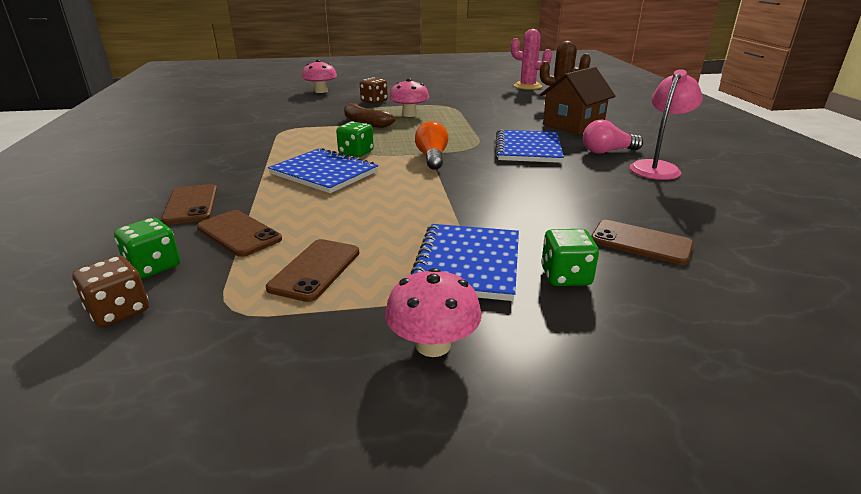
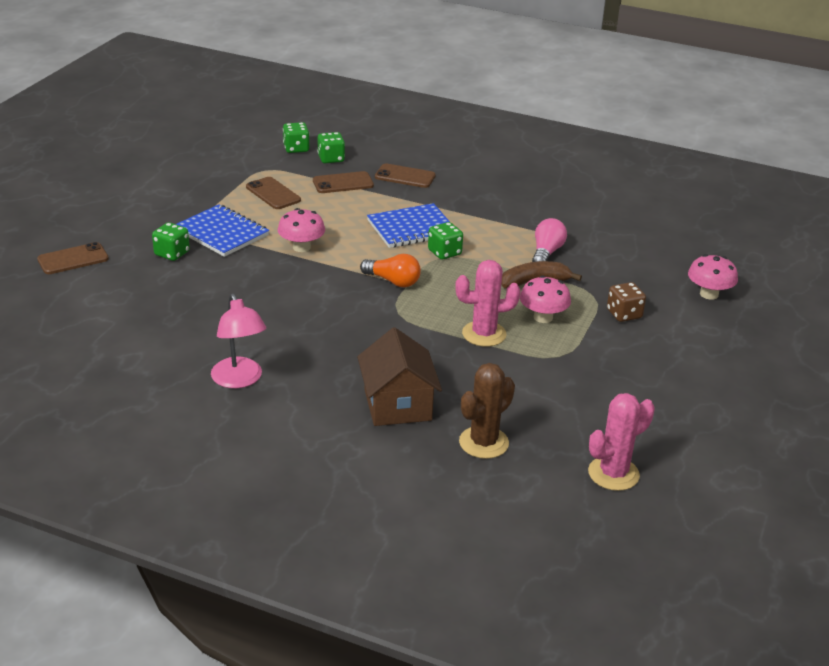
camera: 120 degrees right, 5 degrees up
brown dice [72,256,149,327] -> green dice [283,122,310,153]
pink mushroom [385,268,482,357] -> pink mushroom moved to [278,208,325,252]
blue notebook [496,129,564,163] -> none
pink light bulb [583,120,643,154] -> pink light bulb moved to [532,218,567,262]
brown phone [591,220,694,265] -> brown phone moved to [37,242,109,274]
none -> pink cactus [455,260,520,347]

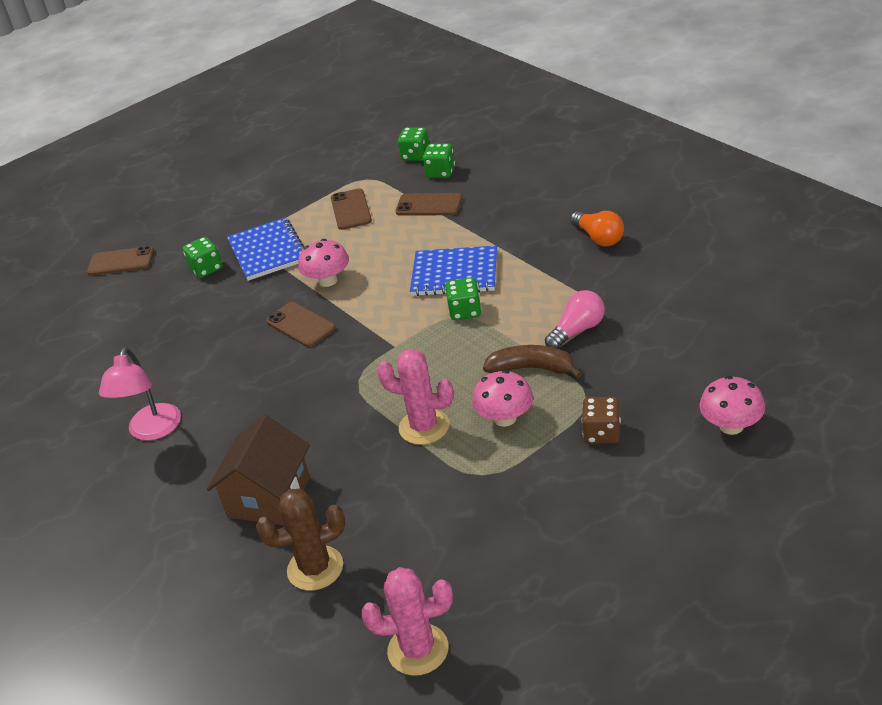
camera: 35 degrees right, 5 degrees up
orange light bulb [360,254,421,287] -> orange light bulb moved to [570,211,624,247]
brown phone [375,163,436,188] -> brown phone moved to [266,302,336,347]

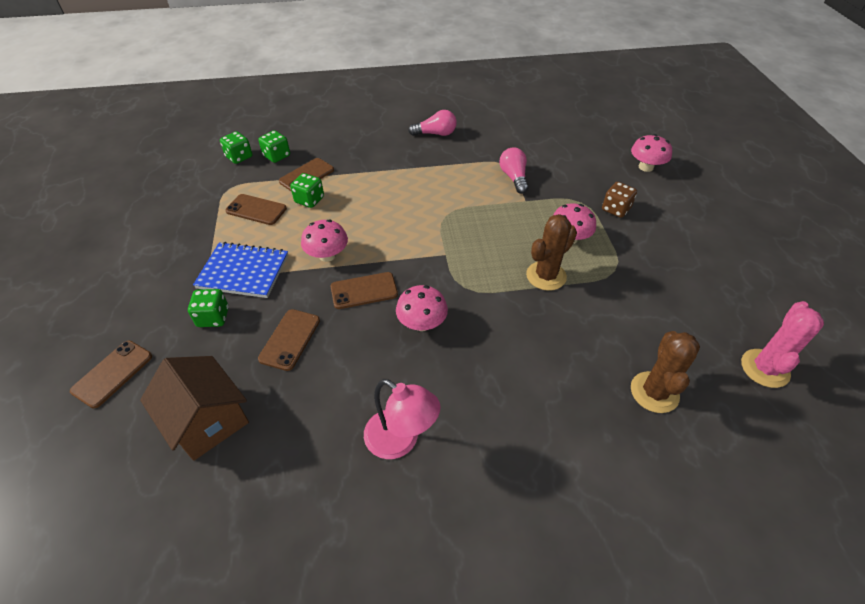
camera: 65 degrees left, 10 degrees up
brown house [207,415,310,525] -> brown house moved to [140,356,249,461]
pink cactus [377,349,454,445] -> brown cactus [526,214,577,291]
blue notebook [410,245,497,296] -> none
green dice [445,277,481,320] -> green dice moved to [290,173,324,208]
brown banana [483,345,582,378] -> none
orange light bulb [570,211,624,247] -> pink light bulb [408,110,457,136]
none -> brown phone [258,309,320,371]
none -> pink mushroom [396,285,448,331]

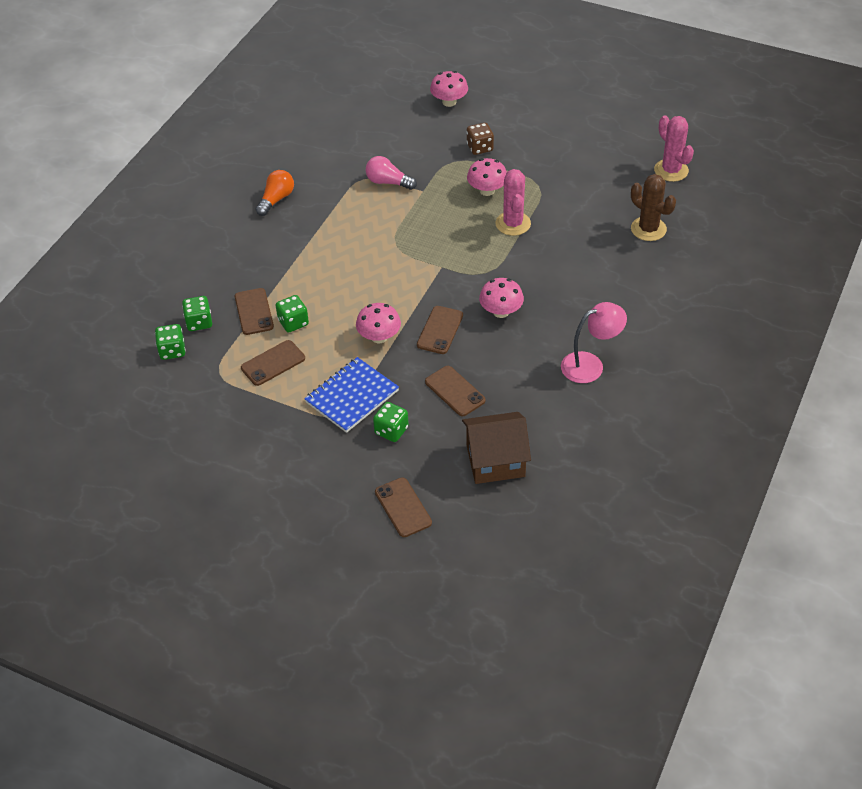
camera: 55 degrees left, 0 degrees up
pink light bulb [408,110,457,136] -> orange light bulb [256,170,294,216]
brown cactus [526,214,577,291] -> pink cactus [496,169,531,236]

